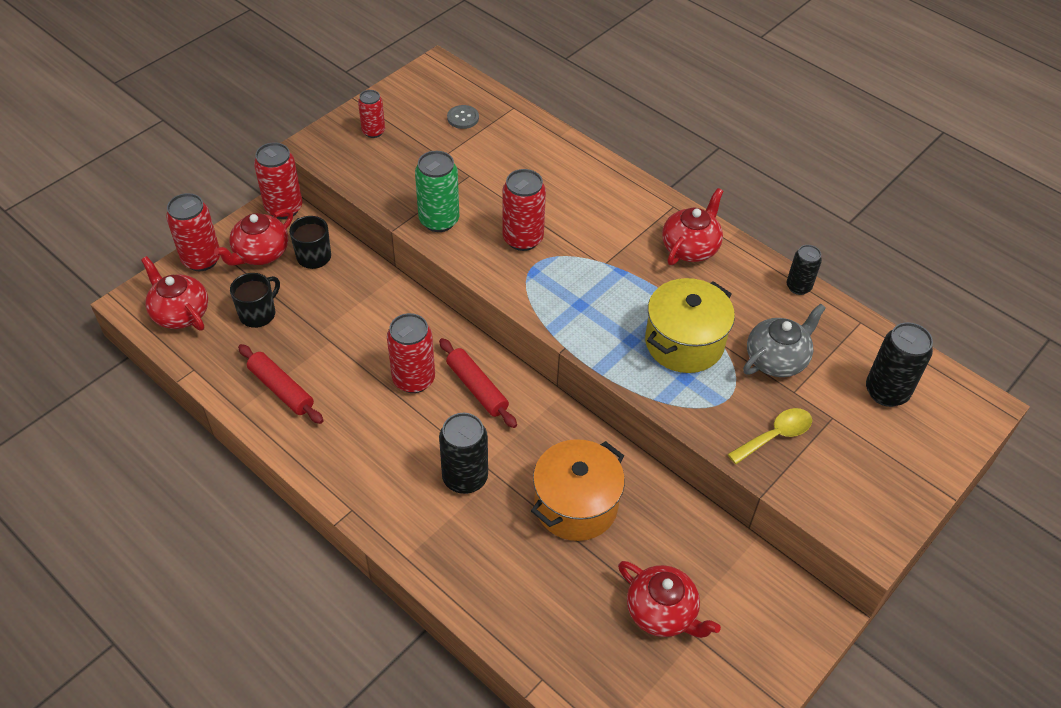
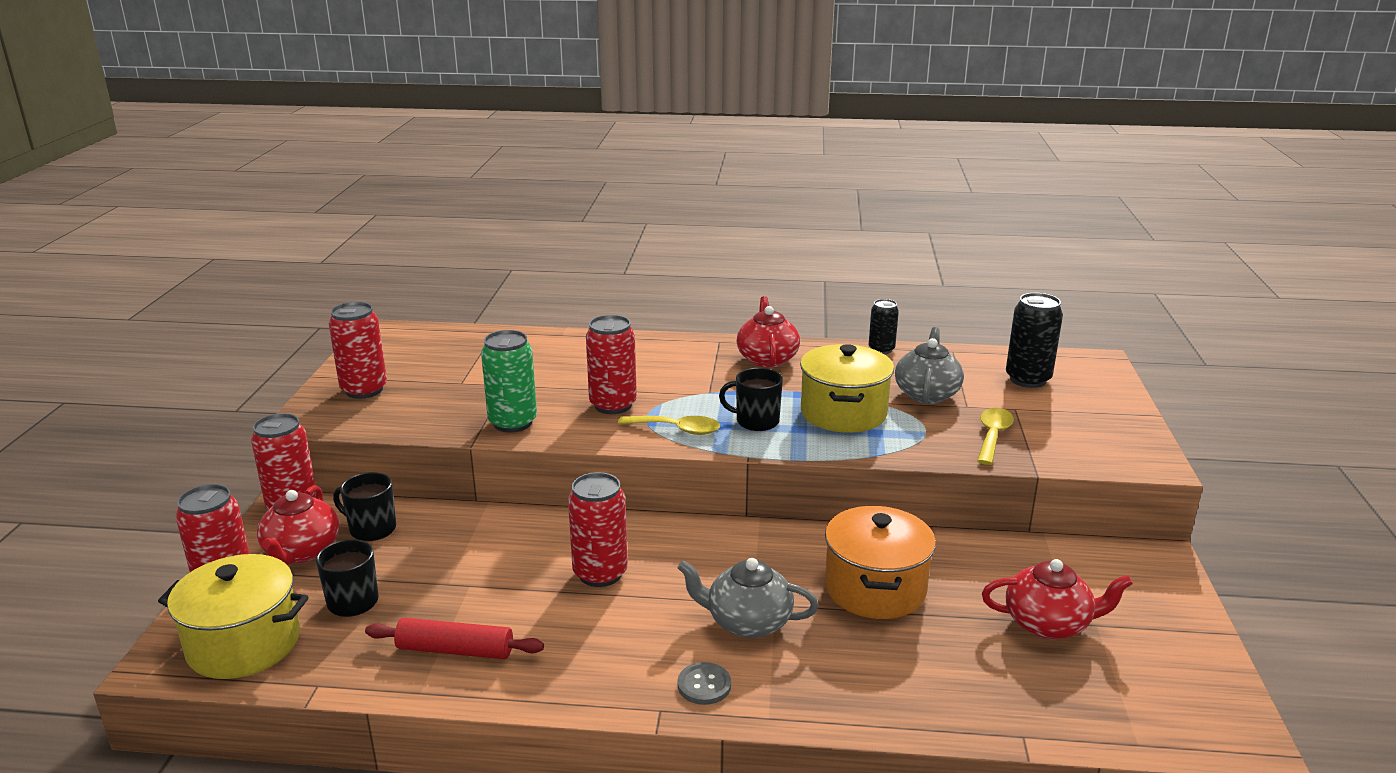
camera: 35 degrees left, 25 degrees down
red teapot [141,256,208,331] -> yellow pot [158,554,309,679]
red can [358,90,385,138] -> red can [329,302,387,399], size x1.61
red rolling pin [439,338,517,428] -> none
black can [439,413,488,494] -> grey teapot [677,558,819,638]
grey button [447,105,479,129] -> grey button moved to [678,662,731,705]
none -> yellow spoon [618,416,720,435]
none -> black mug [719,368,783,431]

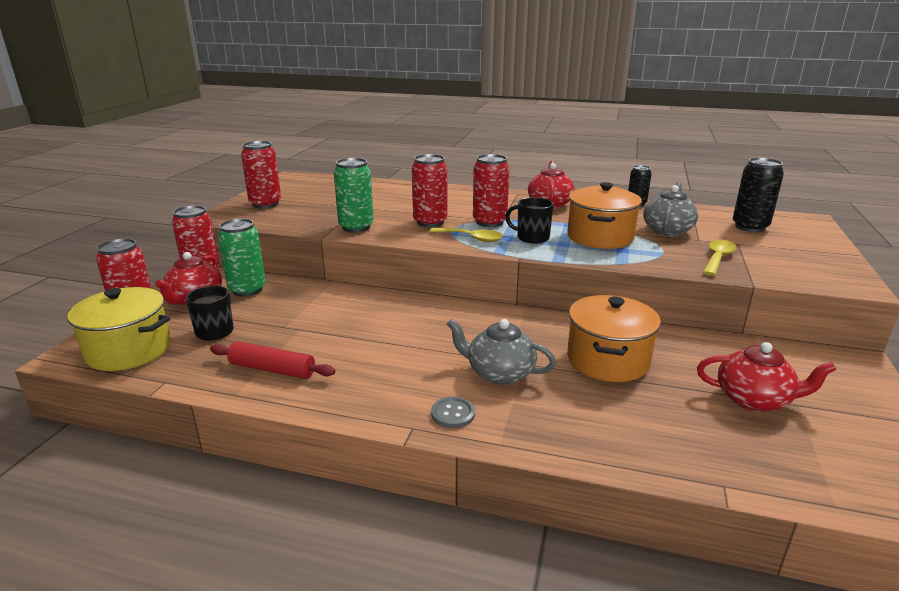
camera: 10 degrees right, 0 degrees up
black mug [333,472,396,541] -> green can [218,218,266,297]
red can [568,472,628,587] -> red can moved to [473,154,510,227]
yellow pot [800,344,894,433] -> orange pot [567,182,642,249]

